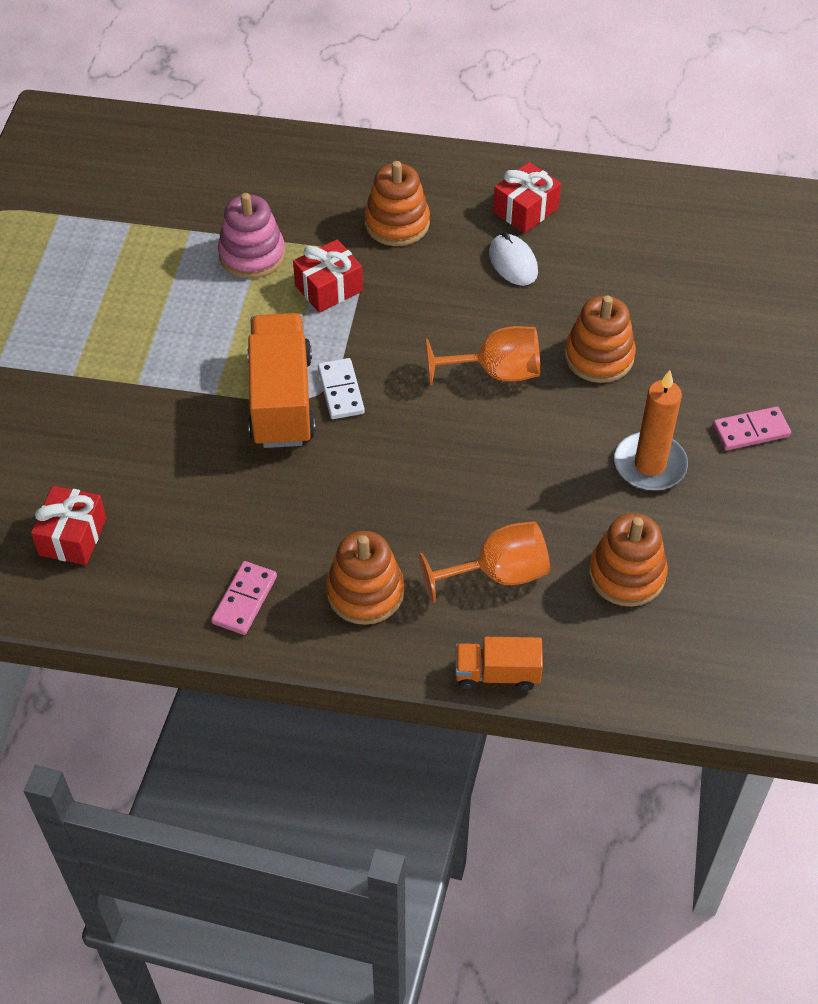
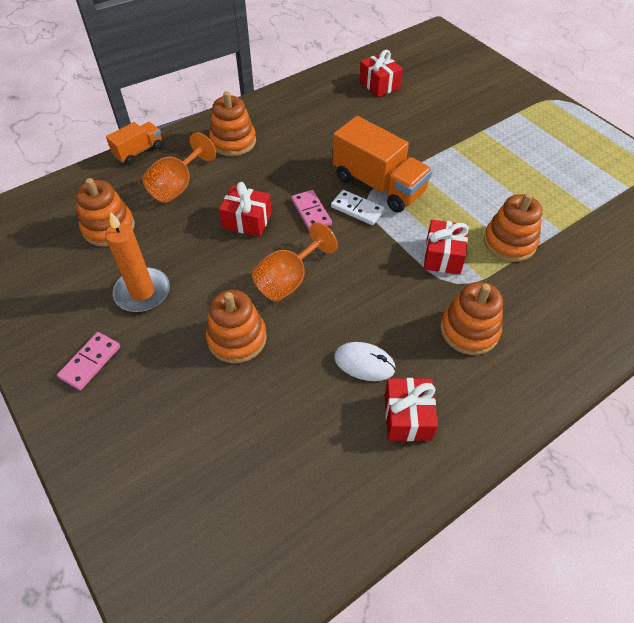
camera: 135 degrees right, 0 degrees up
pink domino [211,561,277,635] -> pink domino moved to [291,190,332,230]
pink stacking toy [218,193,285,279] -> orange stacking toy [484,193,543,262]
none -> red gift [219,182,272,237]

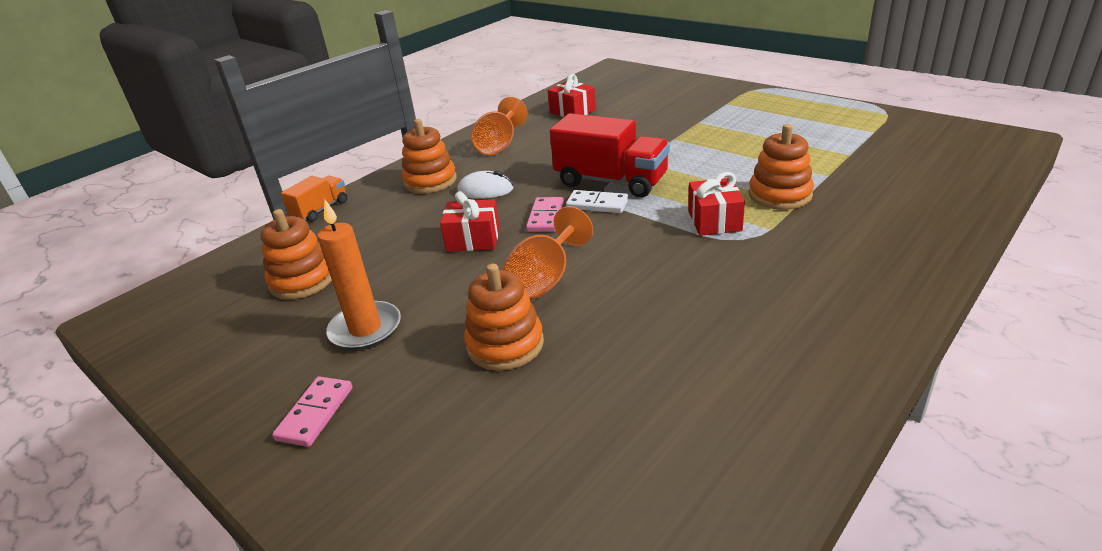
camera: 10 degrees left, 20 degrees down
orange goblet [142,132,216,203] -> orange goblet moved to [471,97,527,155]
pink domino [291,190,332,230] -> pink domino turned 45 degrees clockwise [526,197,564,232]
orange truck [333,116,433,213] -> red truck [550,113,670,198]
white mouse [334,342,396,381] -> white mouse moved to [457,171,513,199]
red gift [385,378,438,441] -> none
orange stacking toy [440,282,503,355] -> none

